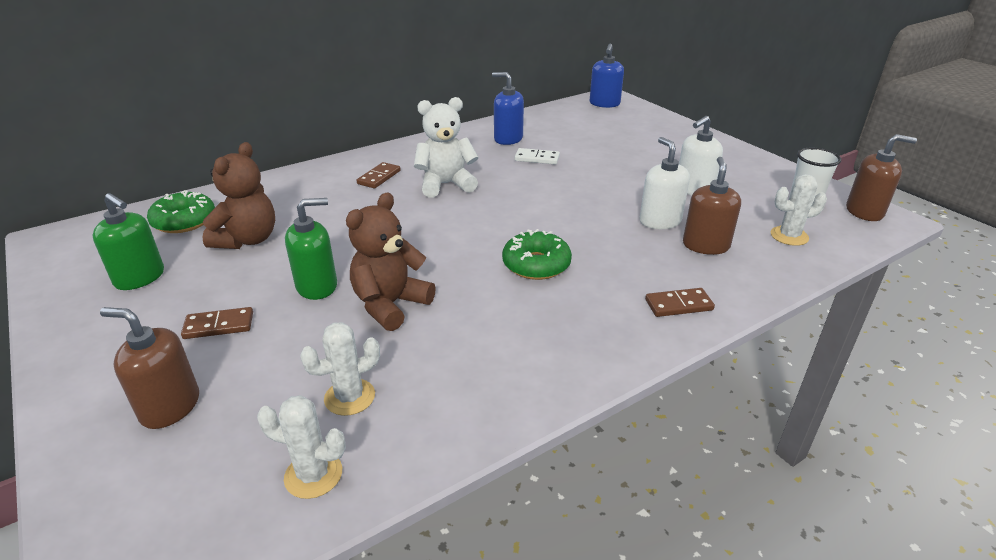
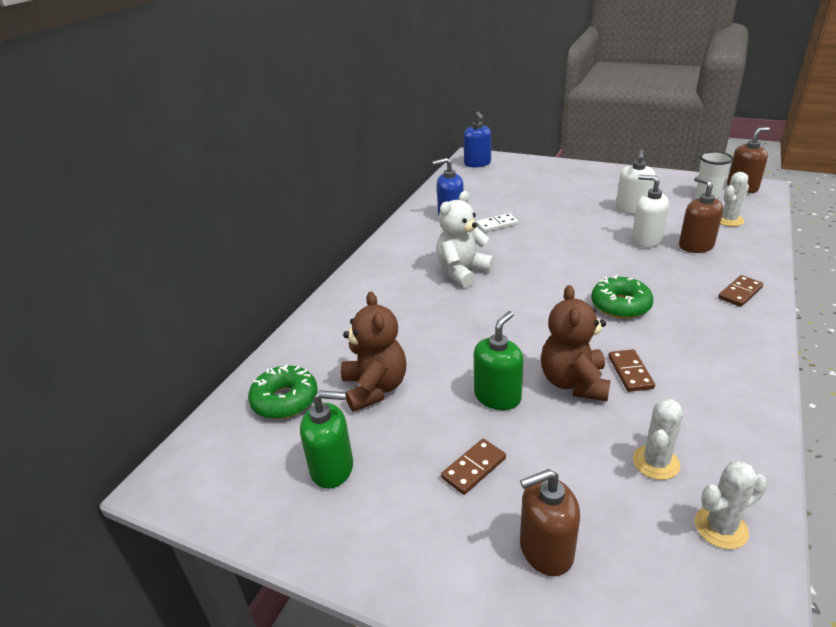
camera: 30 degrees left, 0 degrees up
brown domino [357,162,401,188] -> brown domino moved to [608,349,655,392]

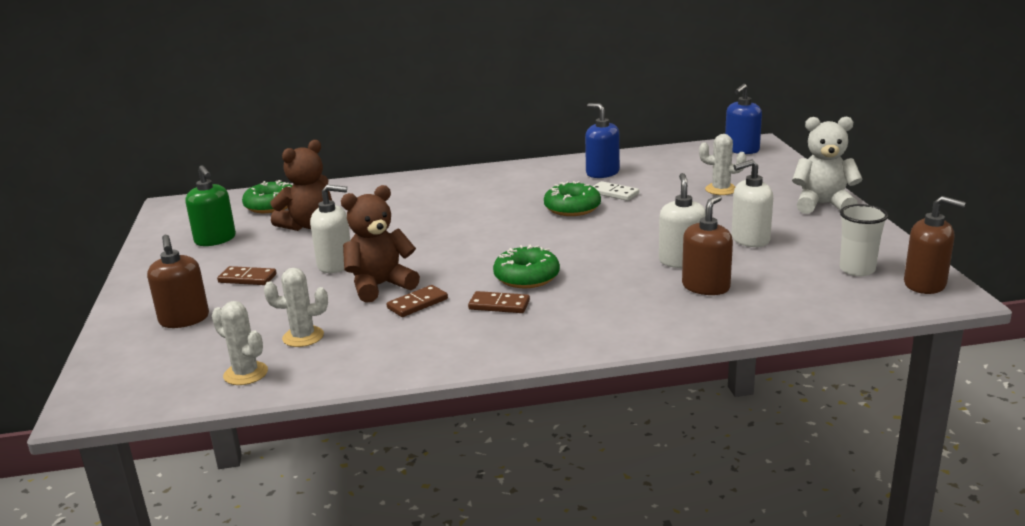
camera: 55 degrees right, 10 degrees down
white teddy bear [436,191,495,288] -> white teddy bear moved to [792,116,863,214]
green soap dispenser [474,311,523,410] -> white soap dispenser [310,185,351,273]
brown soap dispenser [520,469,580,576] -> brown soap dispenser turned 150 degrees counterclockwise [147,235,209,328]
brown domino [718,275,763,307] -> brown domino moved to [468,291,530,313]
white cactus [720,172,749,227] -> white cactus moved to [699,134,746,195]
none -> green donut [544,181,601,216]

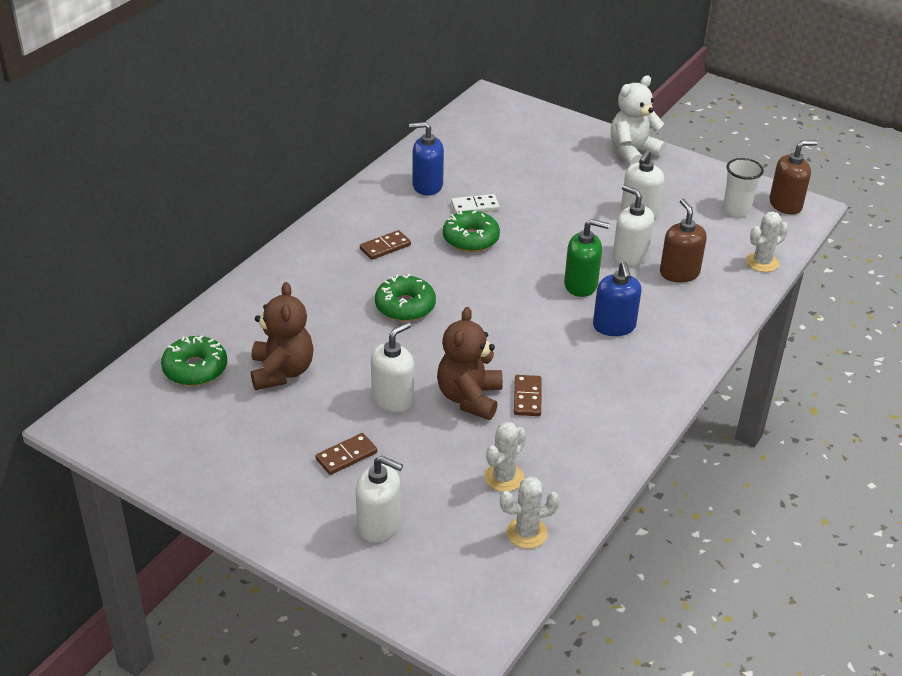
camera: 50 degrees left, 15 degrees up
brown soap dispenser [147,235,209,328] -> white soap dispenser [356,455,403,542]
green soap dispenser [185,165,236,246] -> green soap dispenser moved to [564,219,610,297]
brown domino [468,291,530,313] -> brown domino moved to [360,230,411,260]
green donut [493,245,560,288] -> green donut moved to [375,274,436,321]
white cactus [699,134,746,195] -> white cactus moved to [746,212,788,272]
blue soap dispenser [725,84,762,154] -> blue soap dispenser moved to [593,261,642,336]

